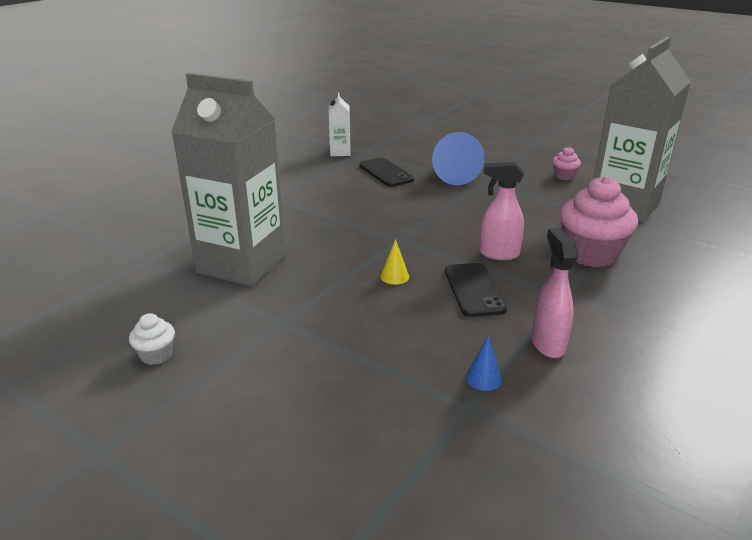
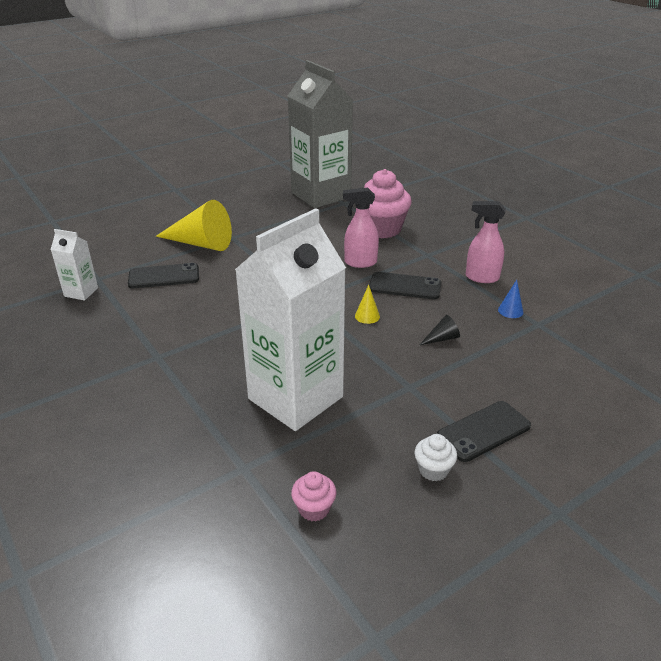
camera: 70 degrees left, 5 degrees up
grey carton [171,73,286,286] -> white carton [235,208,346,431]
blue cone [432,132,484,185] -> yellow cone [156,200,232,251]
pink spray bottle [480,162,524,260] -> pink spray bottle turned 60 degrees clockwise [343,188,379,268]
pink cupcake [553,147,581,180] -> pink cupcake moved to [291,471,337,521]
none -> black cone [420,315,460,345]
none -> black phone [437,401,531,462]

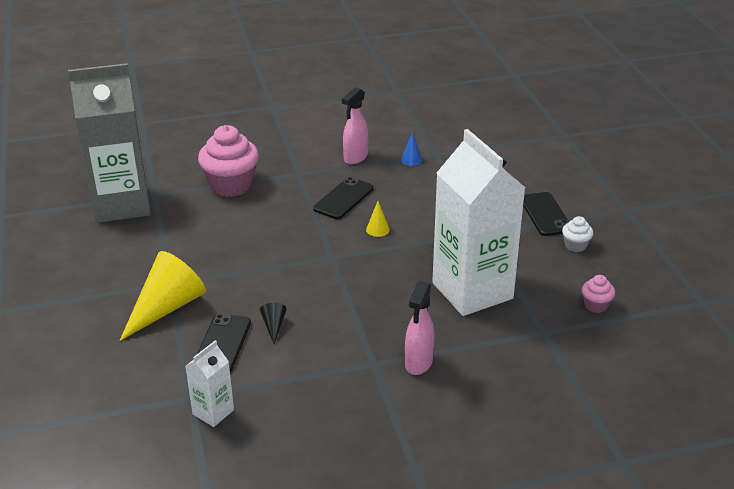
camera: 70 degrees left, 0 degrees up
pink spray bottle [343,188,379,268] -> pink spray bottle moved to [405,281,435,375]
black cone [420,315,460,345] -> black cone moved to [260,303,287,344]

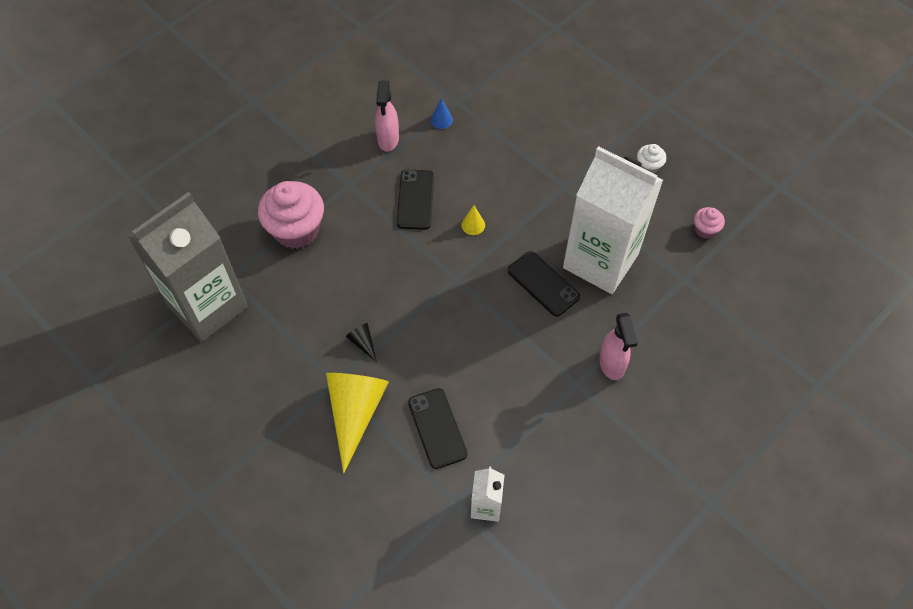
camera: 30 degrees left, 25 degrees up
black cone [260,303,287,344] -> black cone moved to [346,323,377,362]
black phone [523,192,569,236] -> black phone moved to [508,251,580,317]

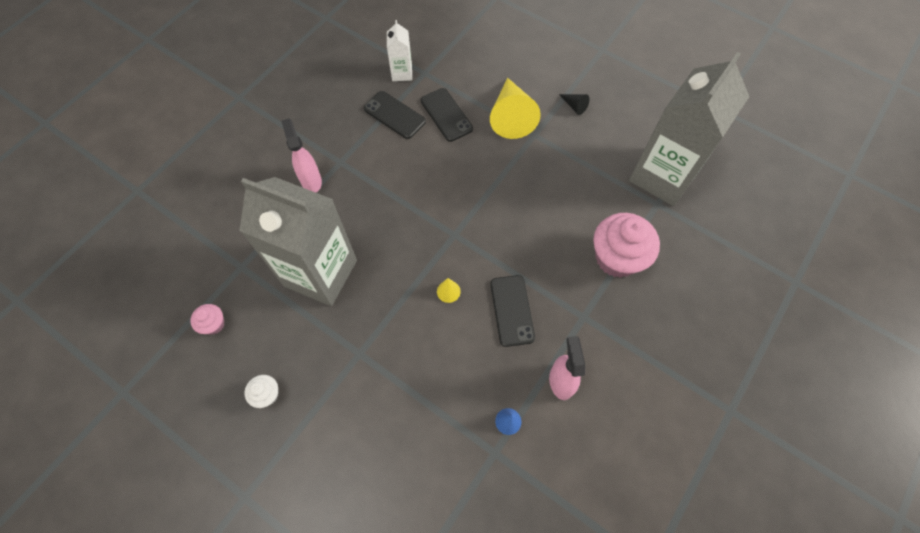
camera: 170 degrees right, 5 degrees up
black cone [346,323,377,362] -> black cone moved to [559,94,589,115]
black phone [508,251,580,317] -> black phone moved to [364,91,426,139]
white carton [563,146,663,294] -> grey carton [240,177,357,306]

